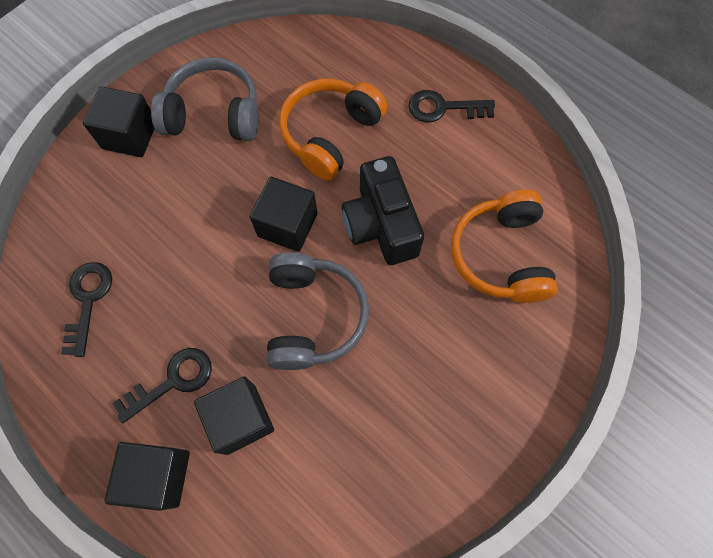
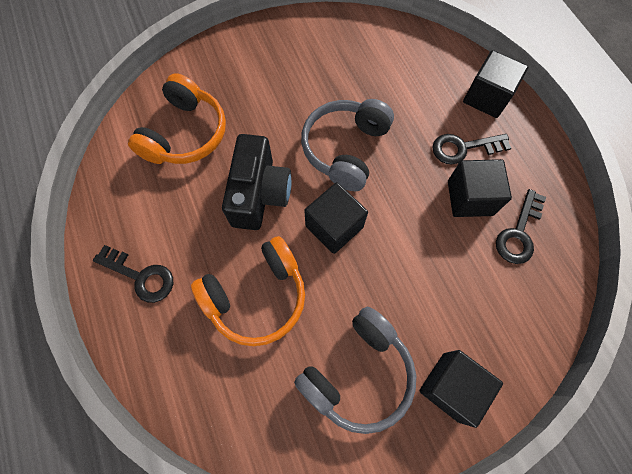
camera: 155 degrees left, 0 degrees up
grey headphones [151,57,259,141] -> grey headphones turned 75 degrees counterclockwise [294,306,416,434]
black cube [194,376,274,455] -> black cube moved to [448,159,512,217]

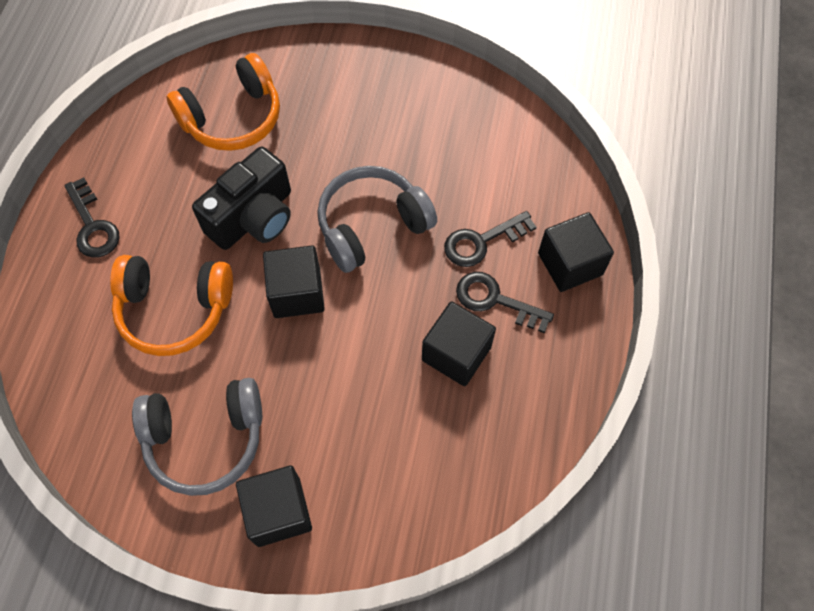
camera: 35 degrees right, 5 degrees down
black key [496,189,546,264] -> black key moved to [444,211,537,267]

